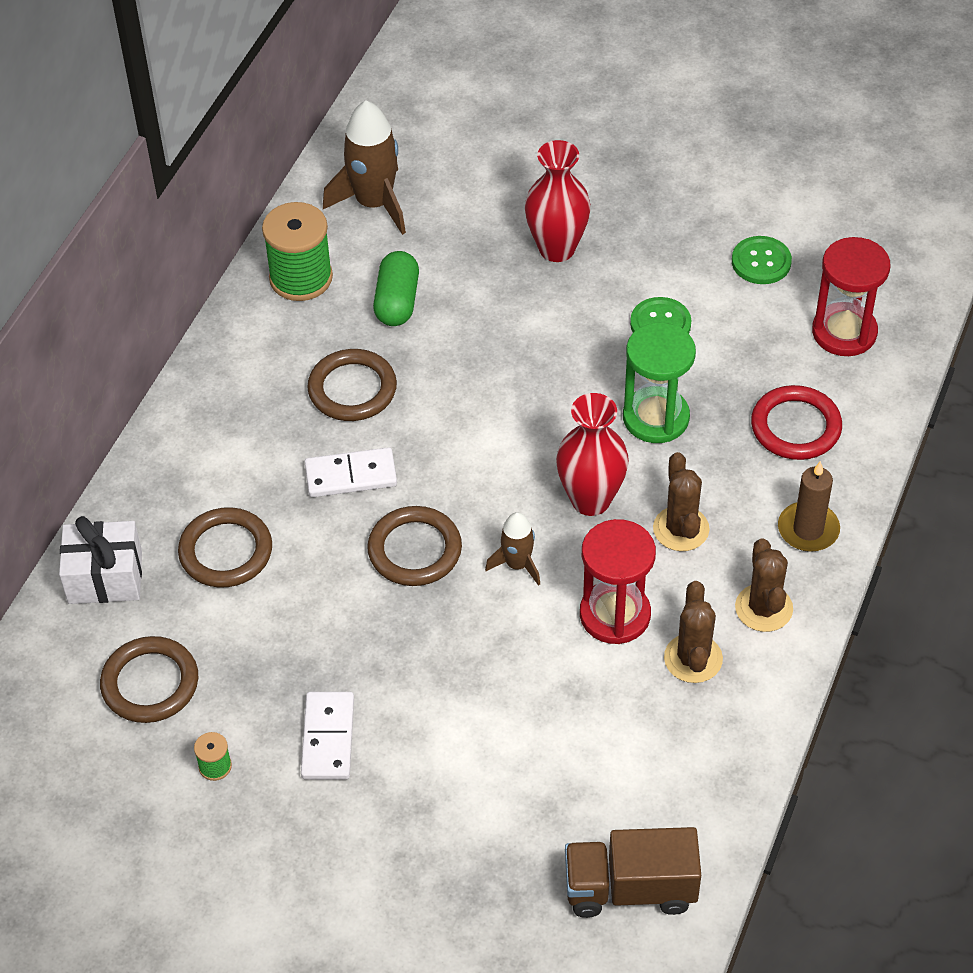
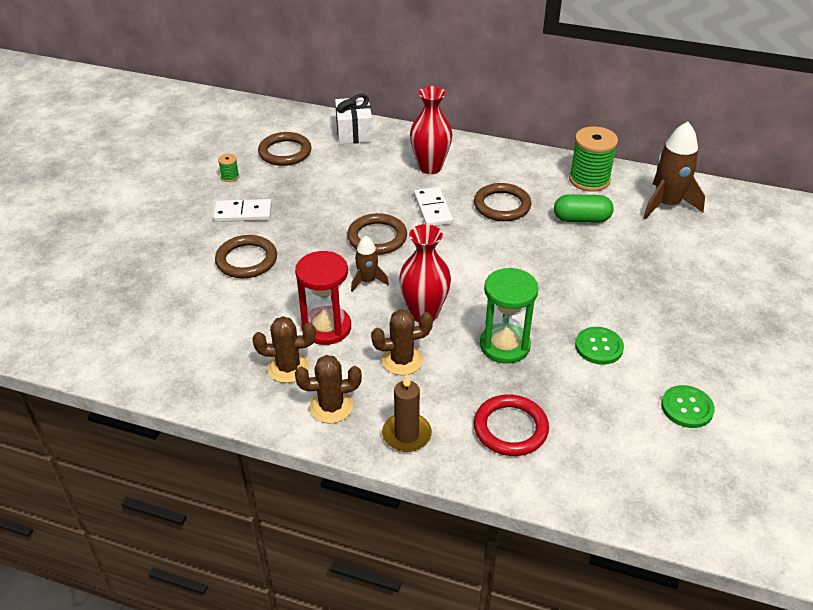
camera: 85 degrees right, 10 degrees down
brown ring [178,507,272,588] -> brown ring moved to [215,235,277,278]
red vase [525,140,591,262] -> red vase moved to [410,86,452,174]
brown truck [565,827,701,918] -> none
red hourglass [812,237,890,356] -> none

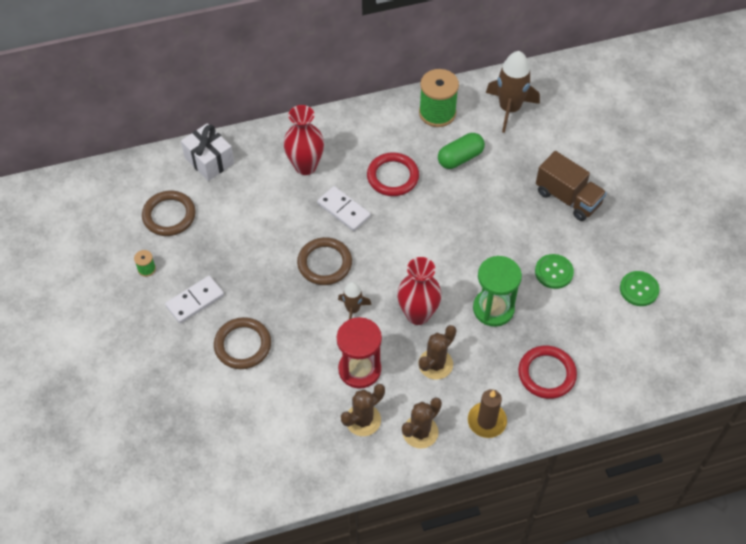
camera: 35 degrees left, 15 degrees up
brown ring [474,183,531,221] -> red ring [367,152,419,196]
none -> brown truck [536,151,607,221]

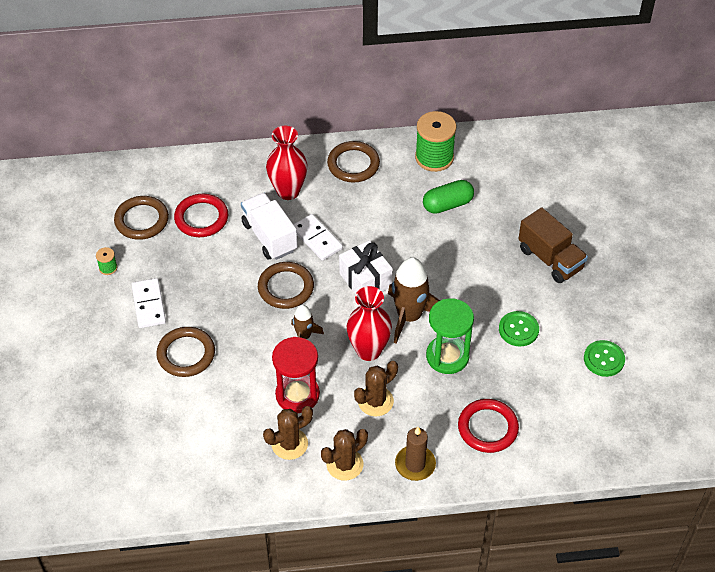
camera: 10 degrees right, 5 degrees down
white domino [165,276,224,323] -> white domino turned 75 degrees counterclockwise [131,278,166,328]
white gift [181,123,234,181] -> white gift moved to [339,240,393,294]
red ring [367,152,419,196] -> red ring moved to [174,194,228,237]
brown rocket [486,51,540,133] -> brown rocket moved to [388,257,440,344]
none -> white truck [241,193,297,260]
none -> brown ring [327,141,380,182]

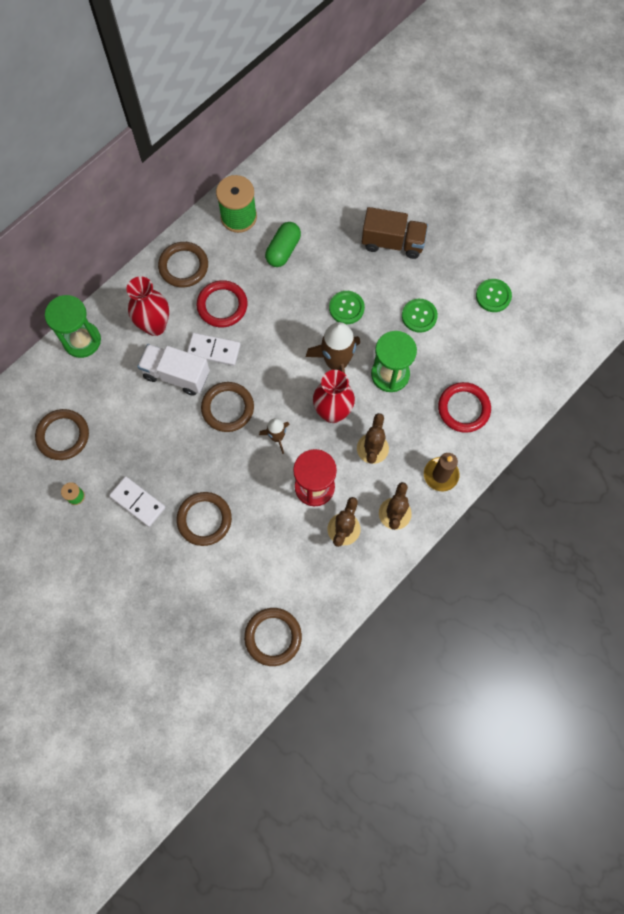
camera: 40 degrees left, 20 degrees up
red ring [174,194,228,237] -> red ring moved to [197,280,247,327]
white gift [339,240,393,294] -> none
none -> green hourglass [45,295,101,358]
none -> brown ring [244,608,302,666]
none -> green button [329,291,365,324]

